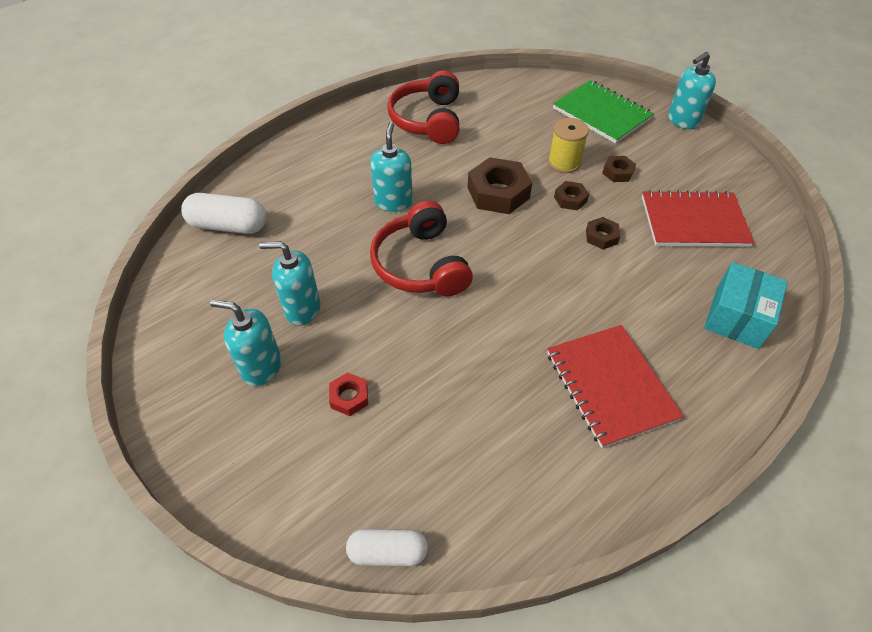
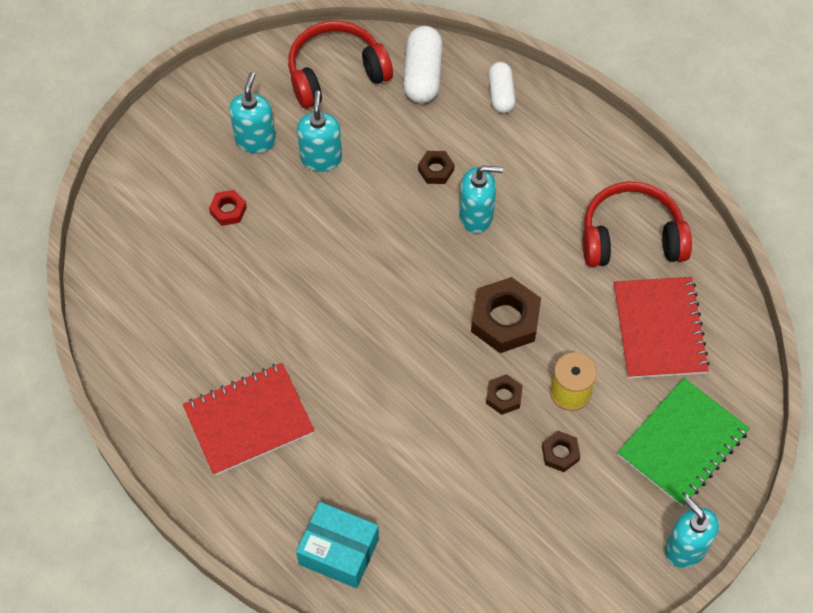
camera: 85 degrees right, 10 degrees up
white capsule [346,529,428,566] -> white capsule moved to [488,62,516,113]
red headphones [370,201,473,296] -> red headphones moved to [288,21,393,108]
brown nut [586,217,620,249] -> brown nut moved to [418,151,455,184]
red notebook [642,190,754,247] -> red notebook moved to [614,277,710,378]

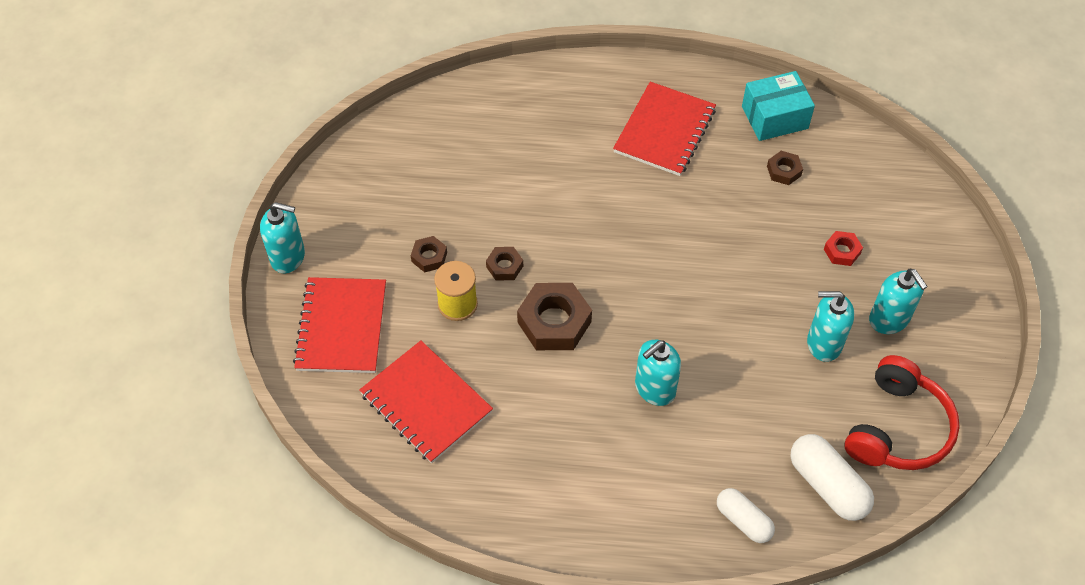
camera: 140 degrees right, 5 degrees down
turquoise box [296,502,379,588] -> turquoise box moved to [742,71,815,141]
turquoise soap dispenser [297,90,342,172] -> turquoise soap dispenser turned 135 degrees clockwise [807,291,854,362]
brown nut [418,151,455,184] -> brown nut moved to [767,151,803,185]
red headphones [583,181,692,267] -> none
green notebook [617,378,750,507] -> red notebook [293,277,386,373]

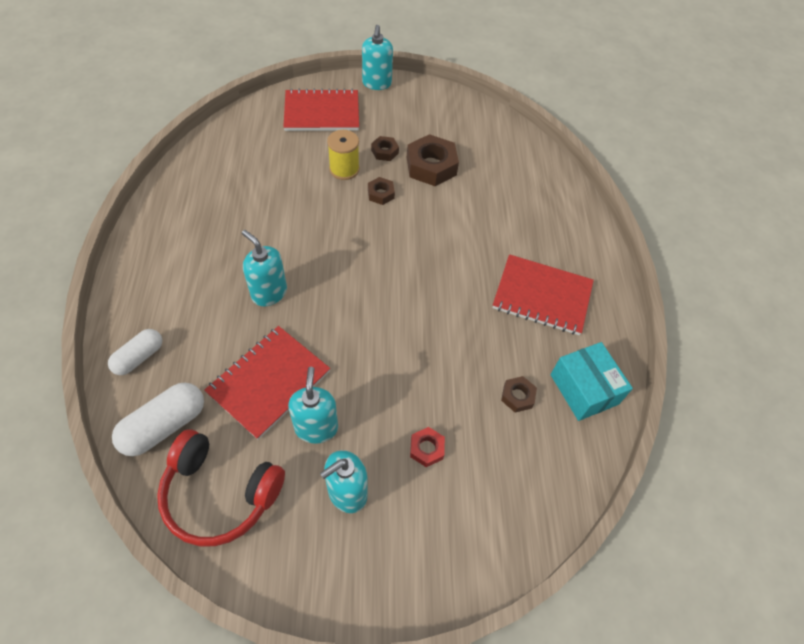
camera: 80 degrees right, 0 degrees up
red notebook [359,341,493,463] -> red notebook moved to [204,326,330,440]
brown nut [517,283,592,350] -> brown nut moved to [407,134,459,186]

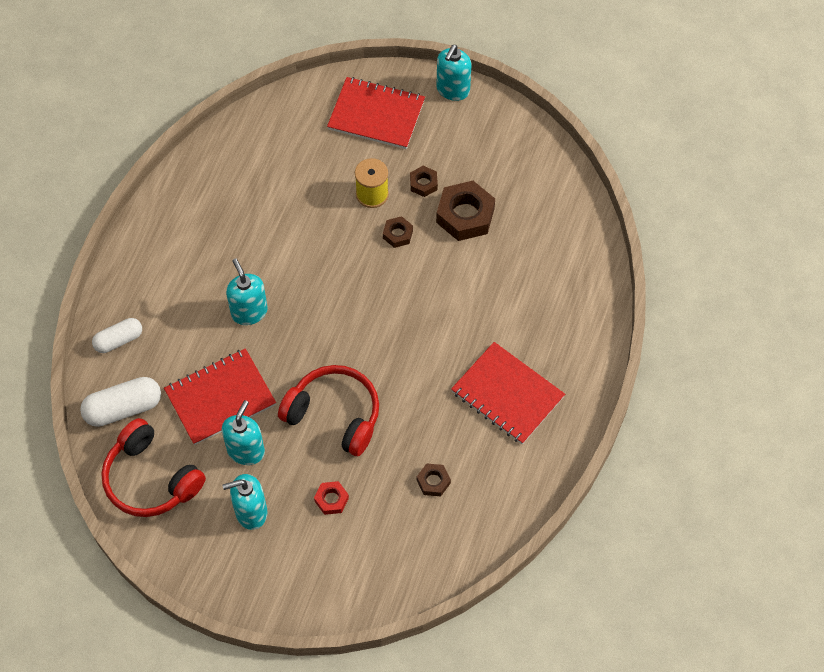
camera: 25 degrees right, 5 degrees up
turquoise box [550,342,633,421] -> none
none -> red headphones [278,365,379,456]

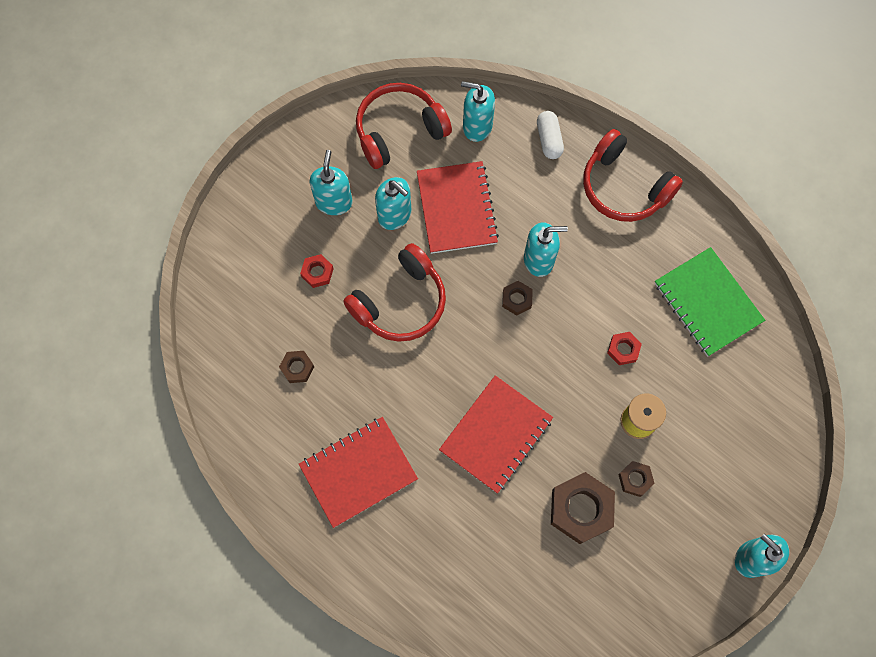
camera: 110 degrees right, 10 degrees up
white capsule [80,377,161,427] -> turquoise soap dispenser [461,81,495,142]
red notebook [327,77,425,149] -> red notebook moved to [439,375,553,494]
brown nut [383,216,413,248] -> brown nut moved to [502,281,533,316]
none -> red headphones [583,129,683,222]
none -> red nut [607,332,642,365]
none -> green notebook [655,247,765,357]

